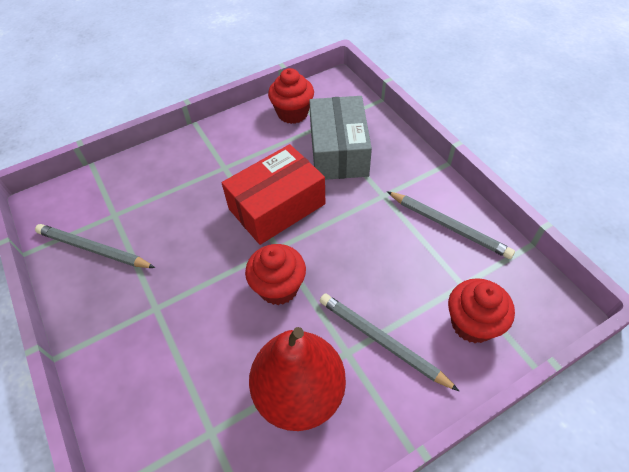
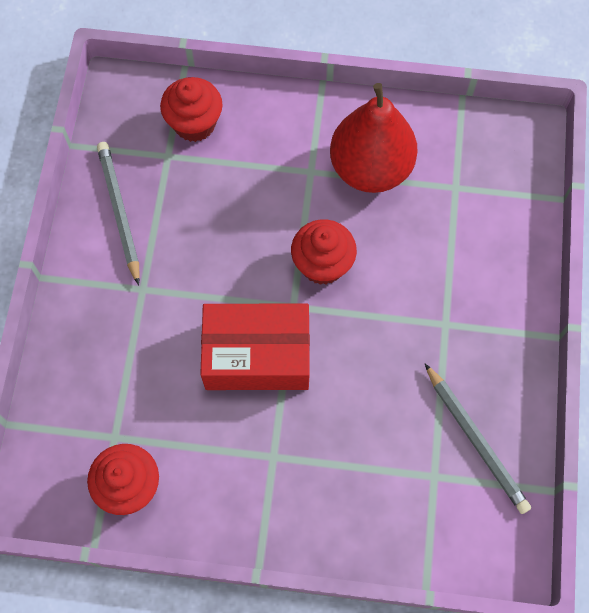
camera: 145 degrees left, 15 degrees up
grey box [309,96,372,180] -> none
grey pencil [320,293,459,391] -> none

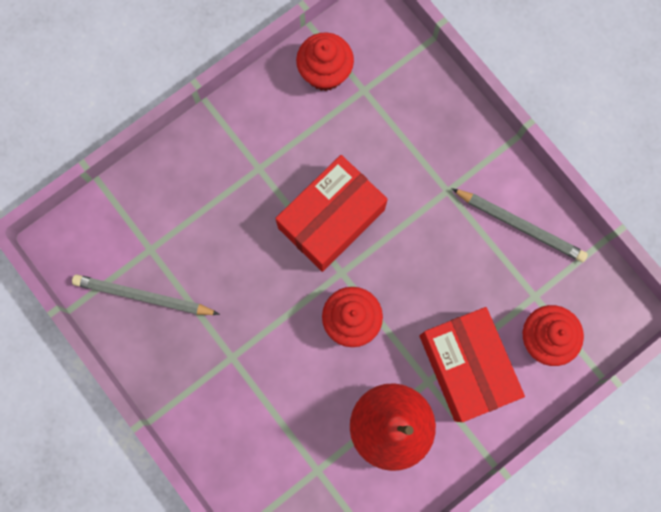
camera: 135 degrees right, 10 degrees up
none -> red box [420,307,525,422]

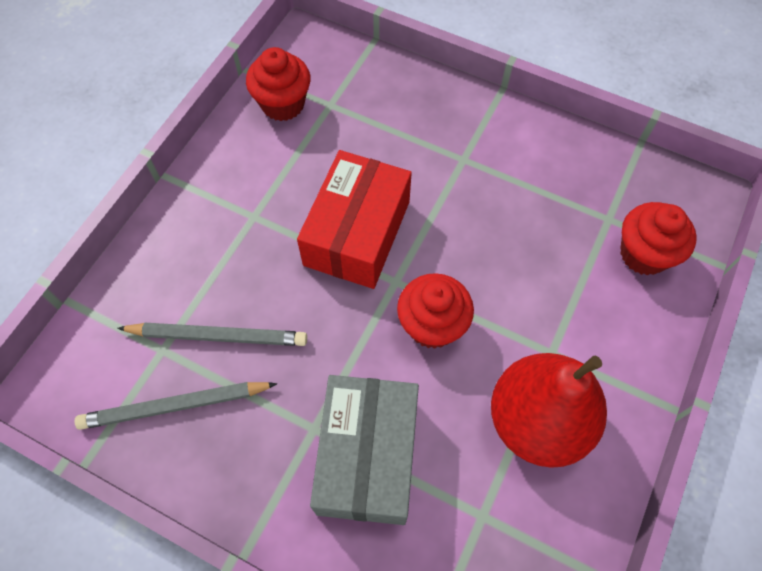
camera: 25 degrees left, 15 degrees down
red box [420,307,525,422] -> none
grey pencil [451,188,588,262] -> grey pencil moved to [117,323,307,346]
none -> grey box [310,375,419,525]

